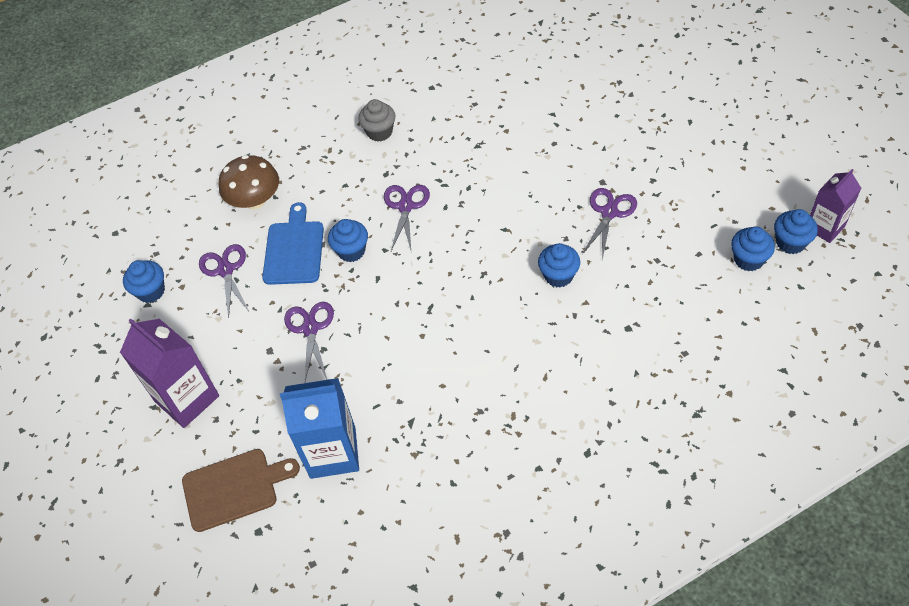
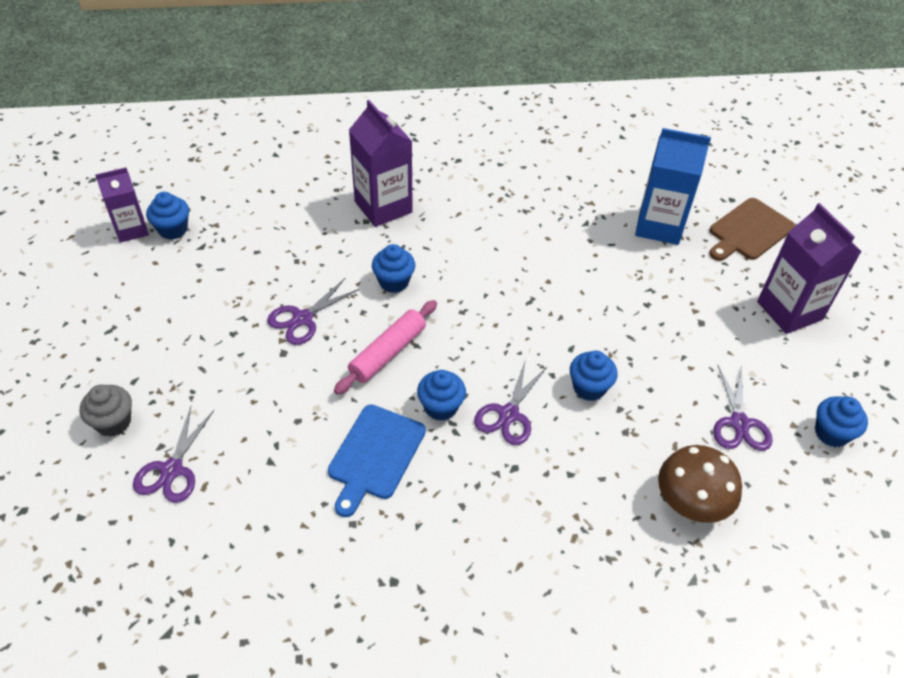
camera: 165 degrees left, 5 degrees down
brown cutting board [182,449,300,532] -> brown cutting board turned 45 degrees counterclockwise [709,198,795,261]
blue cutting board [262,202,324,285] -> blue cutting board moved to [328,404,426,517]
purple scissors [284,302,334,381] -> purple scissors moved to [133,407,214,503]
grey cupcake [358,99,396,142] -> grey cupcake moved to [80,385,132,437]
blue cupcake [731,226,775,271] -> blue cupcake moved to [417,370,466,421]
none -> pink rolling pin [334,300,437,395]
none -> purple carton [349,100,413,227]

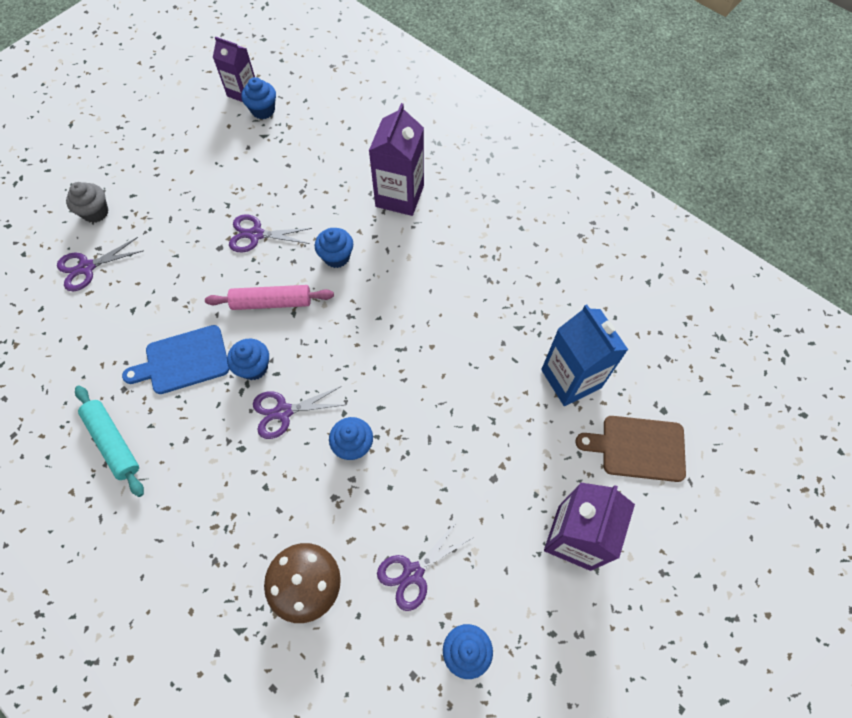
camera: 50 degrees right, 15 degrees up
none -> turquoise rolling pin [75,385,144,497]

